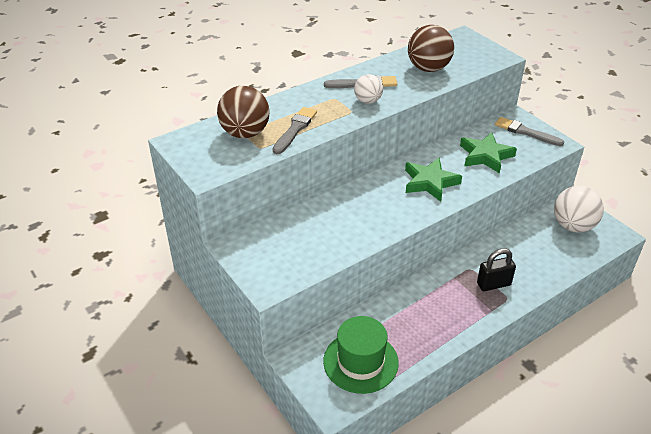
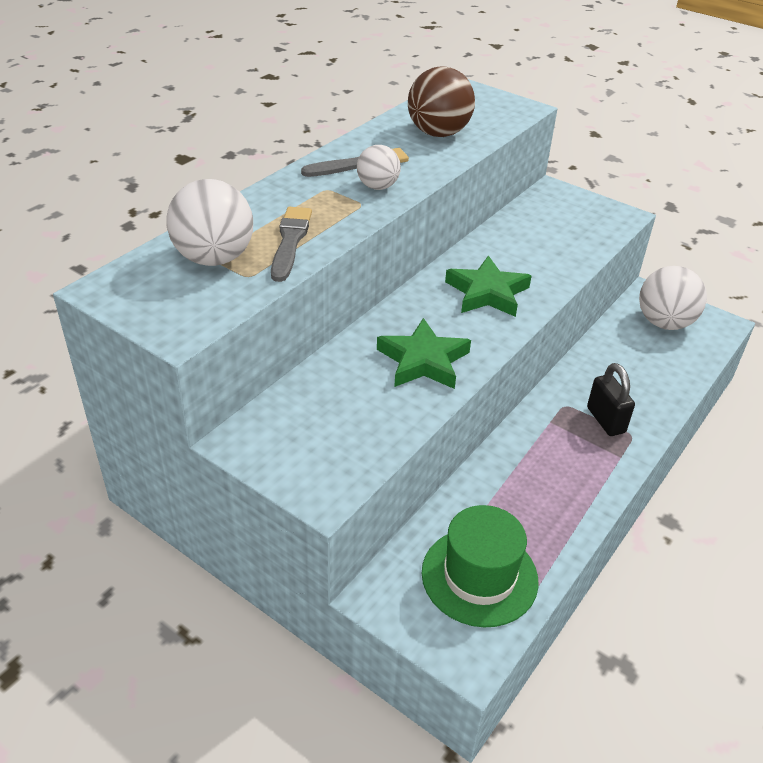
camera: 20 degrees left, 0 degrees up
brown ball [217,86,270,138] -> white ball [166,179,253,266]
green star [460,132,517,174] -> green star moved to [377,318,471,389]
black padlock [477,248,516,291] -> black padlock turned 75 degrees counterclockwise [587,363,635,436]
grey brush [495,117,564,146] -> none

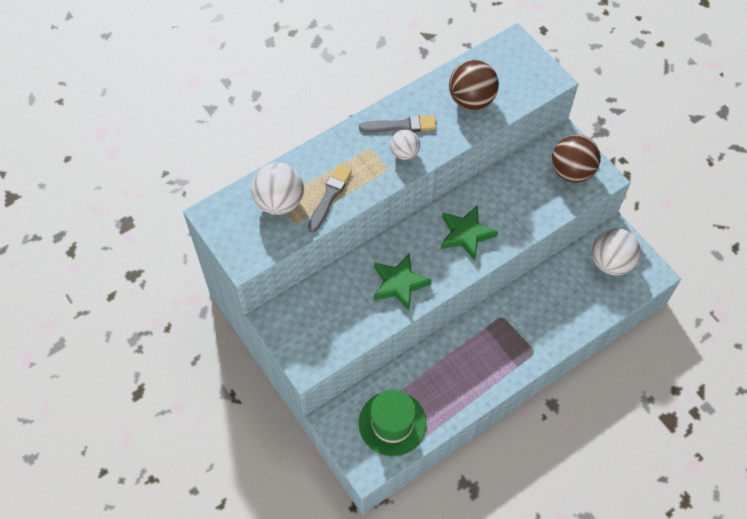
camera: 20 degrees right, 20 degrees up
black padlock [587,363,635,436] -> none
none -> brown ball [552,134,601,183]

